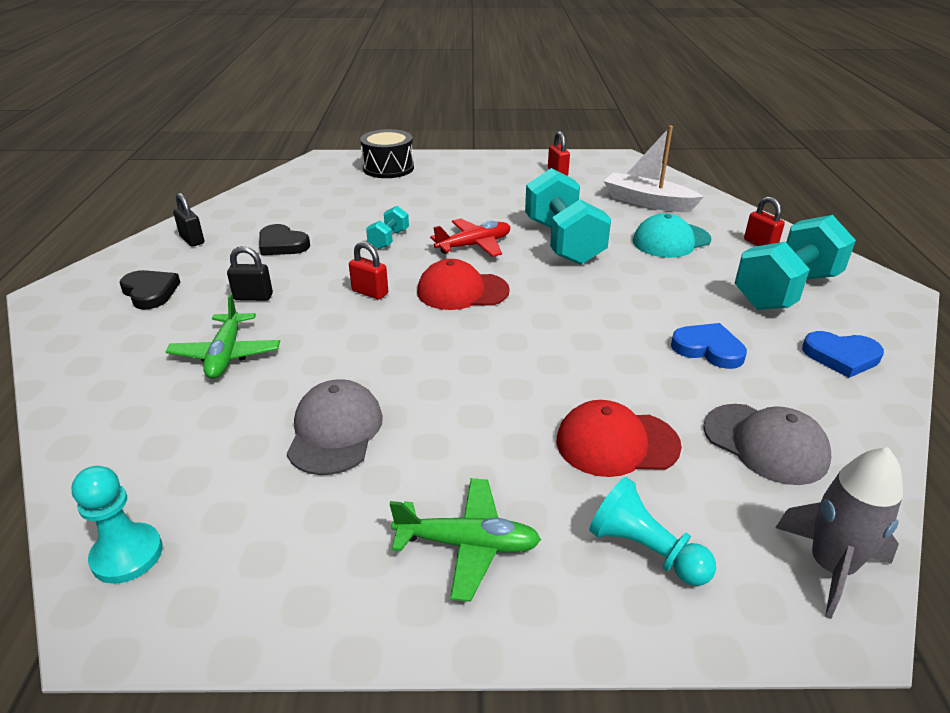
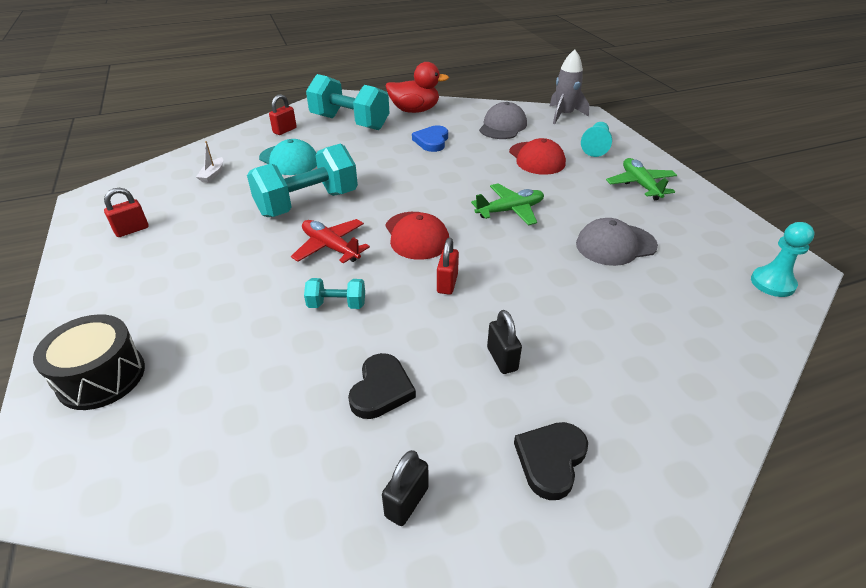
camera: 110 degrees left, 5 degrees up
green plane [165,293,280,379] -> green plane moved to [471,183,544,225]
white boat [604,126,703,212] -> white boat [196,141,223,183], size x0.47
blue heart [802,331,884,378] -> red duck [386,62,449,113]

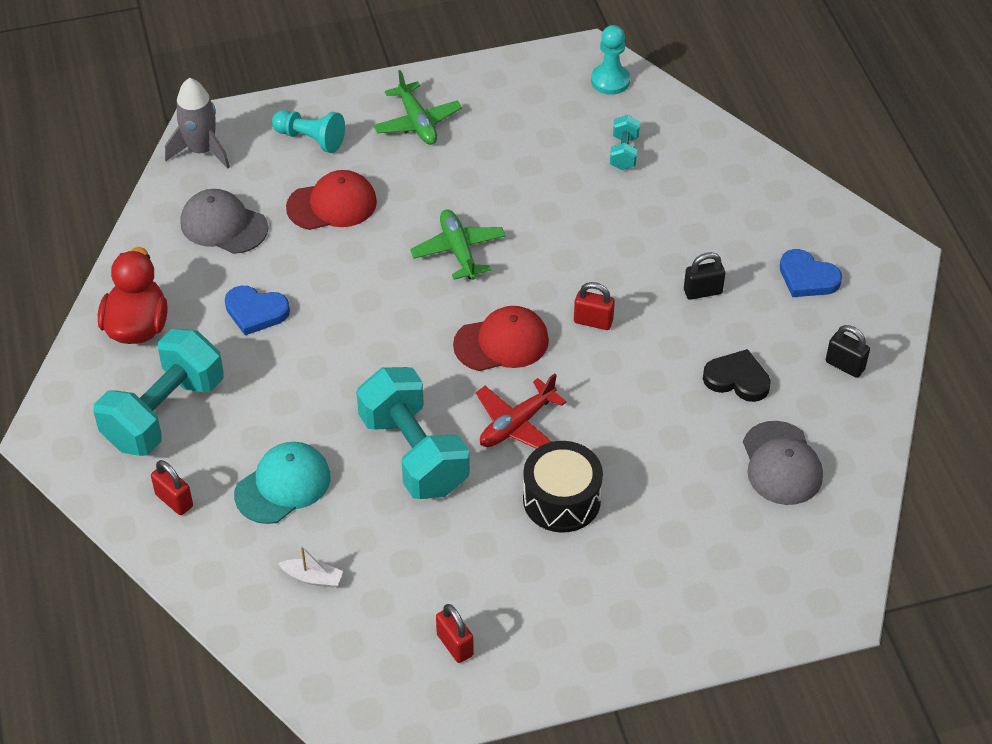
camera: 85 degrees left, 10 degrees up
black drum [33,314,145,410] -> black drum moved to [523,441,603,533]
turquoise dumbbell [304,278,365,309] -> turquoise dumbbell moved to [610,115,640,170]
black heart [514,422,588,500] -> blue heart [780,249,842,297]
grey cap [576,218,658,266] -> grey cap moved to [743,421,823,505]
green plane [606,158,677,200] -> green plane turned 105 degrees counterclockwise [373,70,462,145]

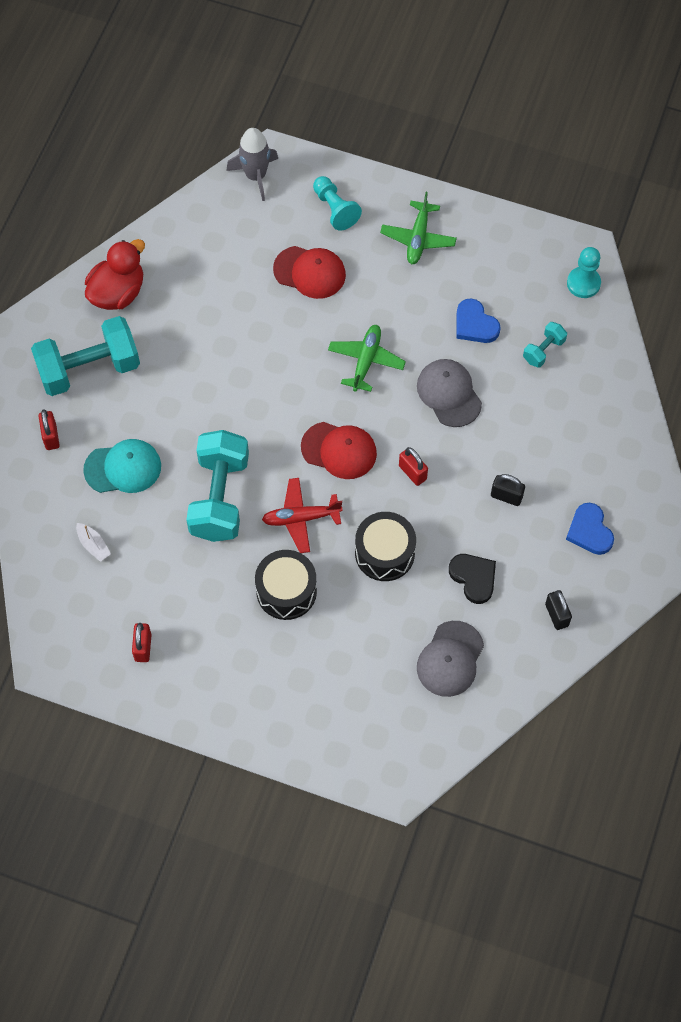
camera: 35 degrees right, 15 degrees up
grey cap [180,189,268,254] -> grey cap moved to [417,359,482,427]
blue heart [225,286,290,335] -> blue heart moved to [456,298,501,343]
none -> black drum [355,512,416,581]

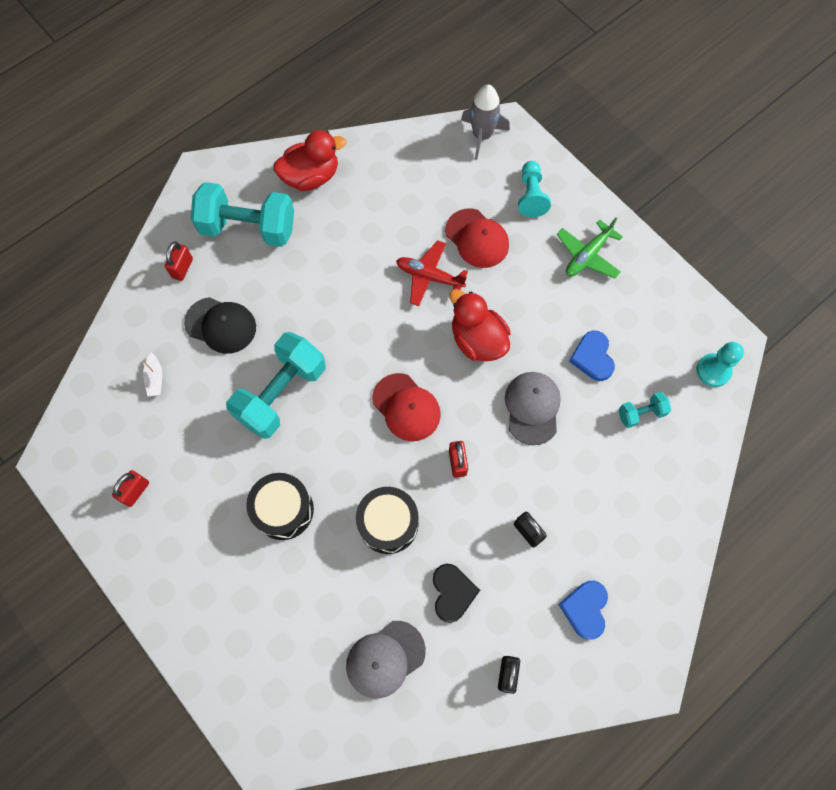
camera: 30 degrees right, 5 degrees up
turquoise cap [83,439,161,493] -> black cap [184,297,256,354]
red plane [262,478,343,553] -> red plane moved to [396,240,468,306]
green plane [328,325,406,392] -> red duck [449,289,511,361]

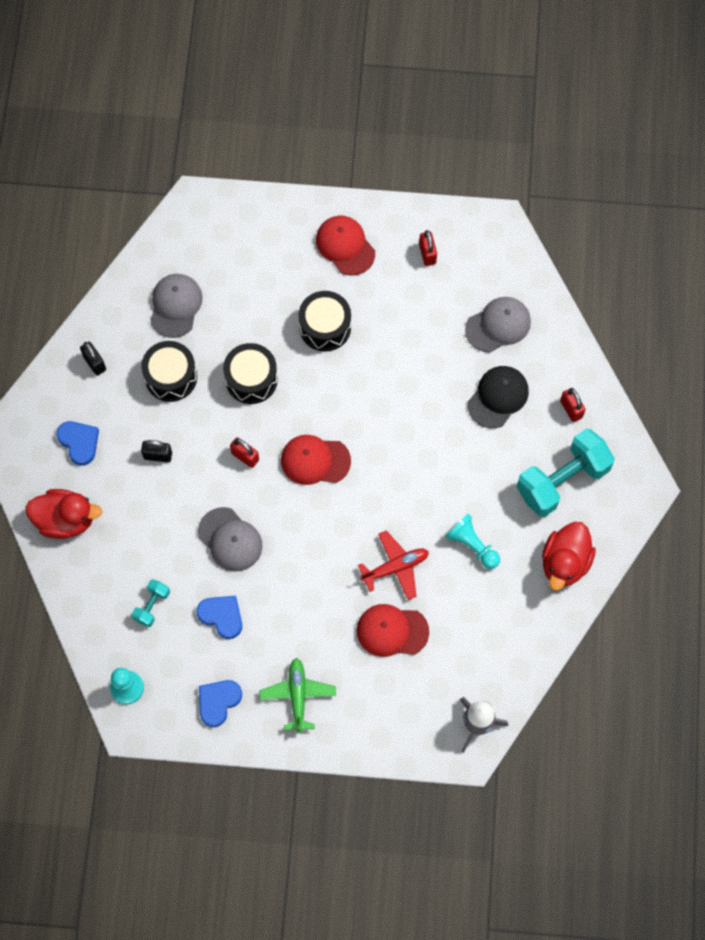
camera: 135 degrees right, 0 degrees up
white boat [142,352,162,397] -> grey cap [465,297,531,353]
black cap [184,297,256,354] -> black cap turned 150 degrees clockwise [468,366,529,428]
turquoise dumbbell [226,332,326,439] -> none
black heart [433,564,480,623] -> black drum [141,341,197,402]
red duck [449,289,511,361] -> red duck moved to [25,489,102,539]
turquoise pawn [518,161,551,217] -> turquoise pawn moved to [445,514,500,569]
none -> blue heart [199,680,242,727]
none -> red cap [316,216,375,276]

